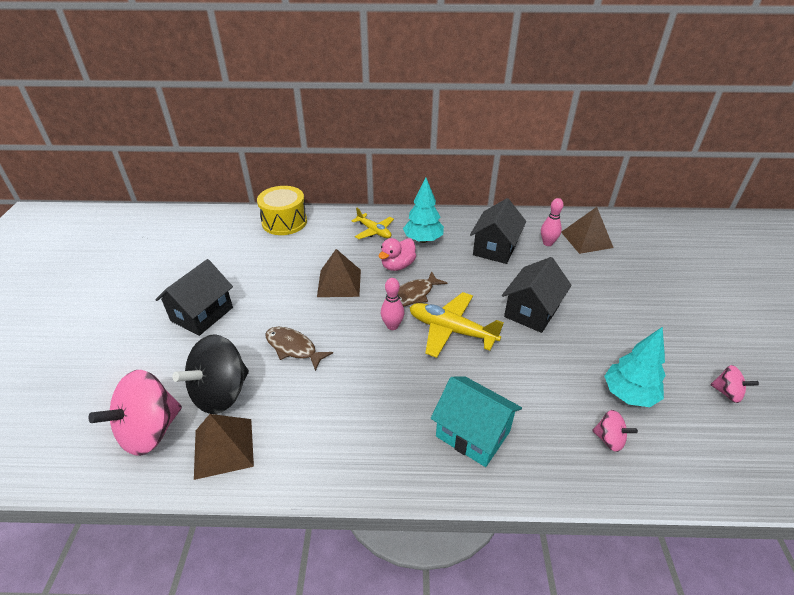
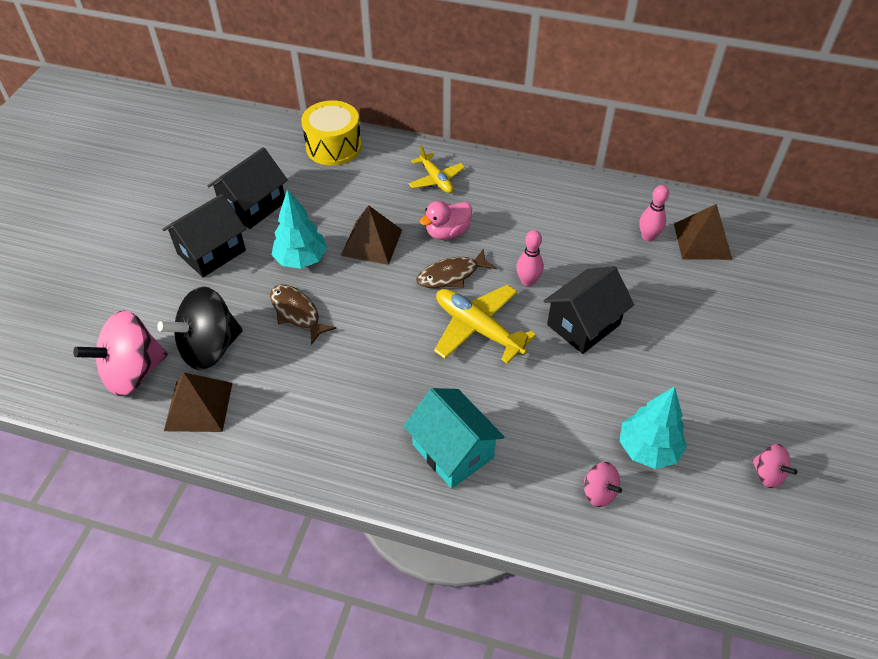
camera: 15 degrees right, 10 degrees up
pink bowling pin [381,278,404,330] -> pink bowling pin moved to [516,230,544,286]
turquoise tree [403,178,444,243] -> turquoise tree moved to [271,189,327,269]
black house [470,198,526,264] -> black house moved to [207,147,288,229]

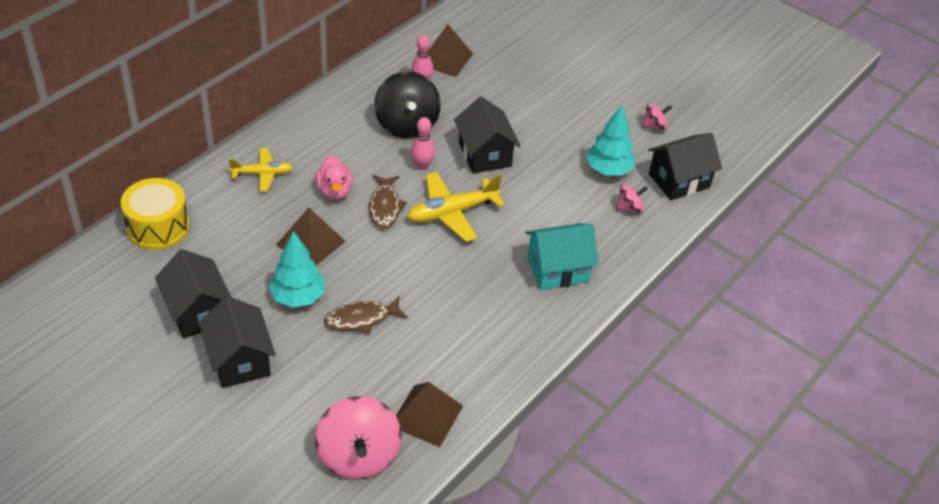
camera: 70 degrees left, 5 degrees down
black spinning top [157,286,243,370] -> black spinning top moved to [374,71,441,139]
none -> black house [648,133,722,200]

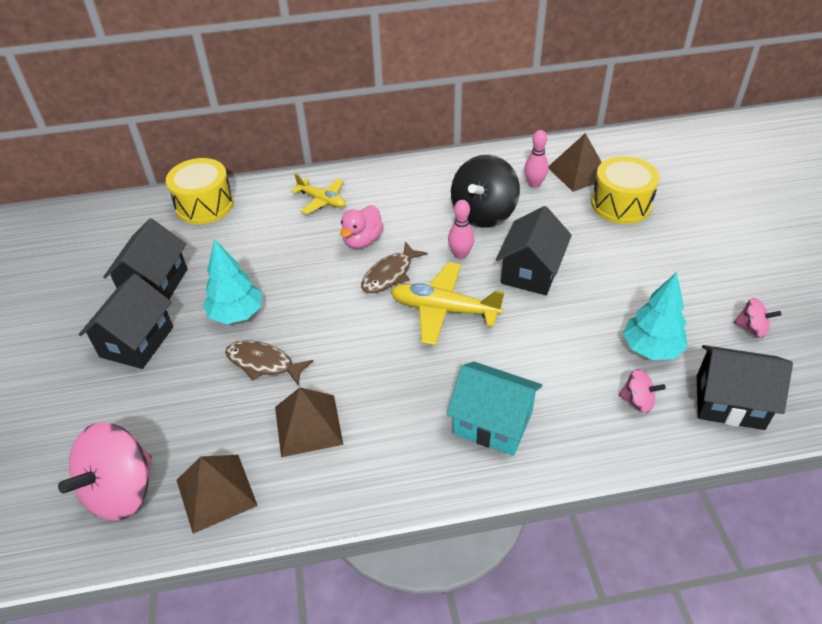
camera: 45 degrees right, 0 degrees up
brown pyramid [276,208,346,266] -> brown pyramid moved to [275,387,343,457]
none -> yellow drum [591,156,660,224]

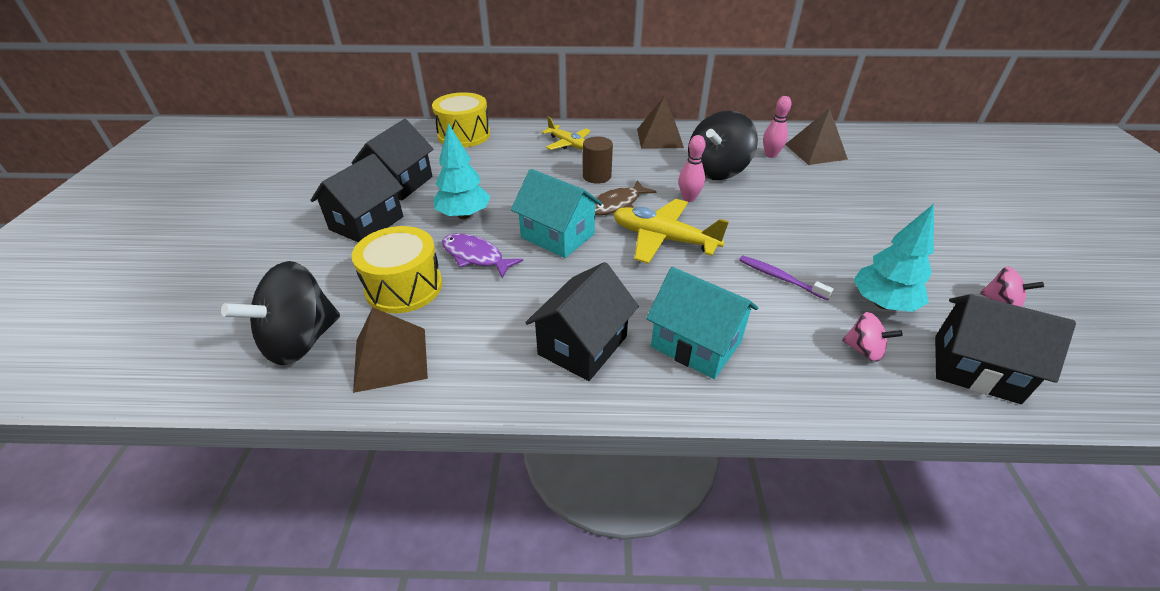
camera: 10 degrees right, 5 degrees down
pink spinning top [58,422,152,521] -> black spinning top [221,261,340,365]
brown fish [225,340,313,385] -> purple fish [442,233,523,279]
brown pyramid [275,387,343,457] -> brown pyramid moved to [637,96,684,149]
pink duck [340,205,384,249] -> brown cylinder [583,136,613,184]
black house [496,206,572,295] -> black house moved to [525,262,639,381]
yellow drum [591,156,660,224] -> yellow drum moved to [352,226,442,313]
none -> turquoise house [511,169,602,258]
none -> purple toothbrush [739,255,834,300]

